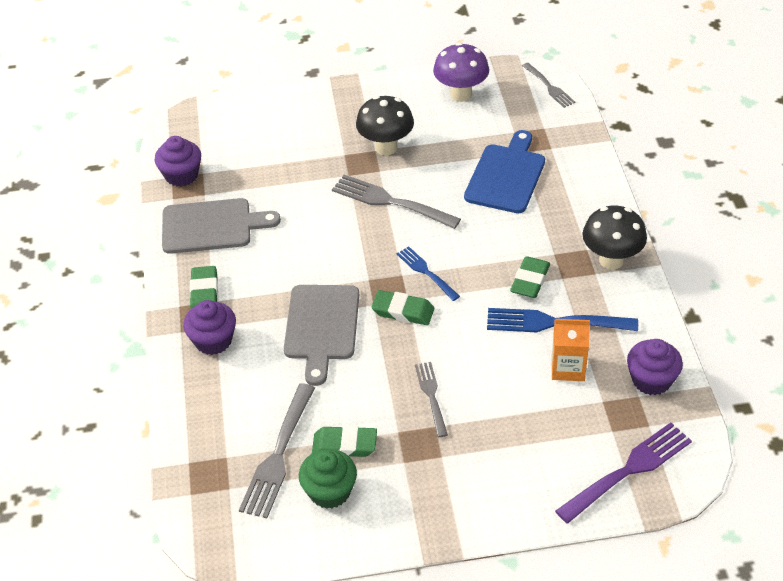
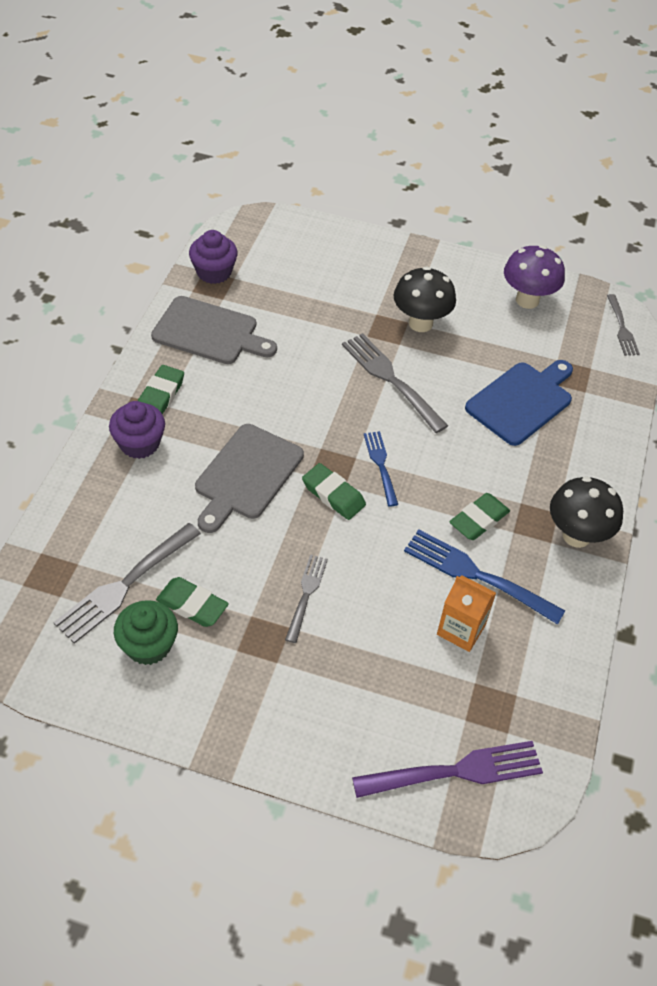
camera: 20 degrees right, 5 degrees up
purple cupcake [627,339,683,395] -> none

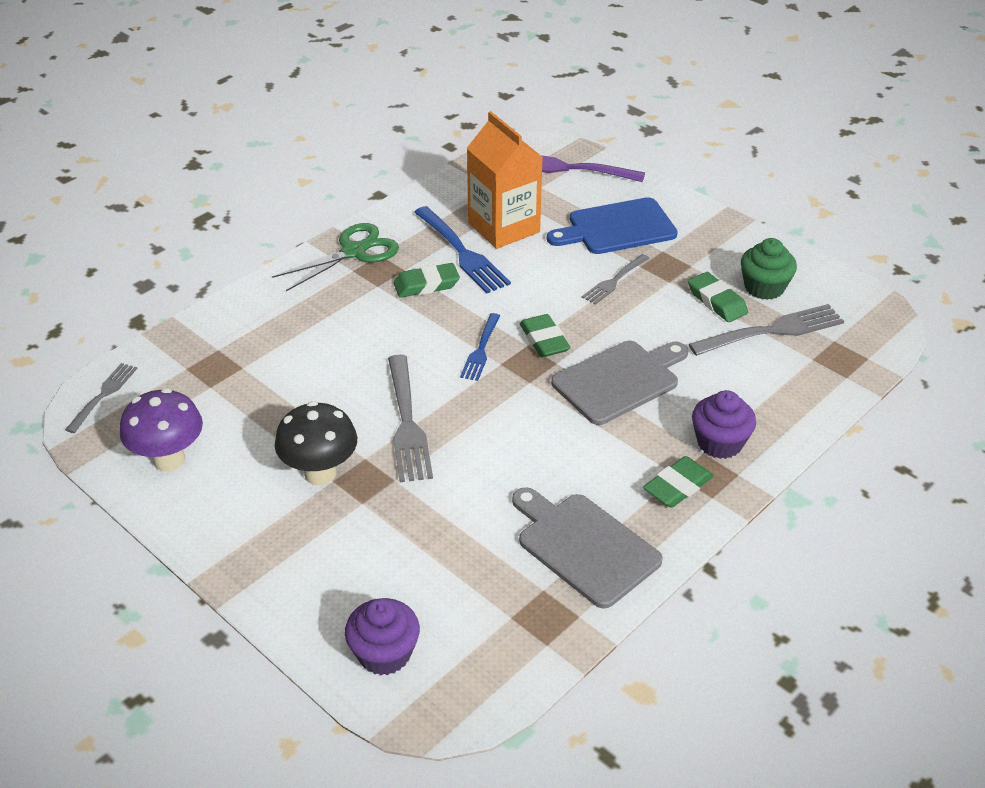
camera: 150 degrees left, 10 degrees down
purple cupcake [189,230,238,284] -> purple cupcake moved to [345,598,420,675]
orange carton [437,575,496,652] -> orange carton [467,111,543,249], size x1.67
blue cutting board [465,360,573,446] -> blue cutting board moved to [547,197,678,254]
black mushroom [550,476,623,548] -> green scissors [272,223,399,291]

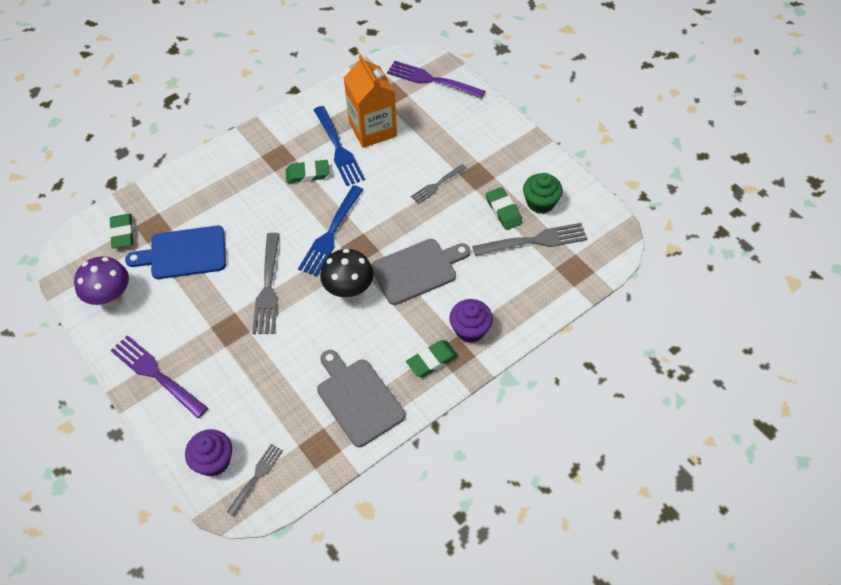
camera: 10 degrees right, 15 degrees up
grey fork [65,363,137,433] -> grey fork moved to [227,444,283,516]
green scissors [272,223,399,291] -> none
black mushroom [275,401,357,485] -> black mushroom moved to [320,249,374,300]
blue fork [460,313,500,381] -> blue fork [298,185,363,277], size x1.66
green eraser [519,314,571,357] -> green eraser moved to [109,214,133,248]
blue cutting board [547,197,678,254] -> blue cutting board moved to [125,226,226,279]
none -> purple fork [110,335,208,418]

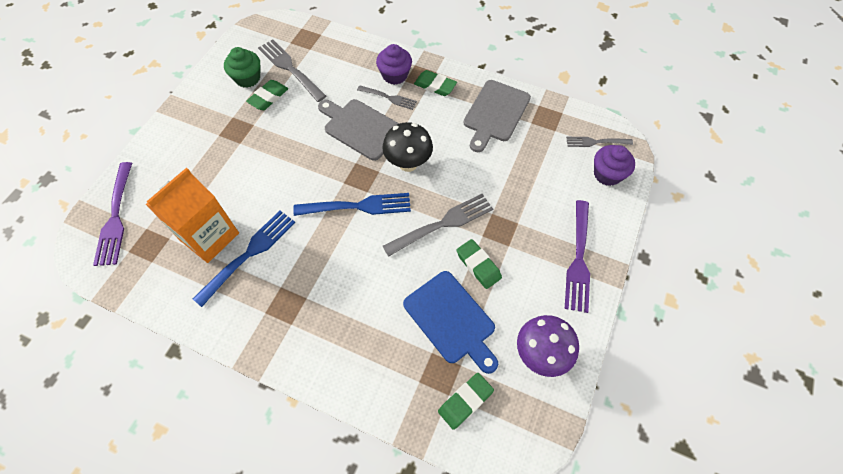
camera: 120 degrees left, 5 degrees up
green eraser [286,160,329,183] -> green eraser moved to [456,239,502,289]
grey fork [411,164,467,204] -> grey fork moved to [357,85,417,110]

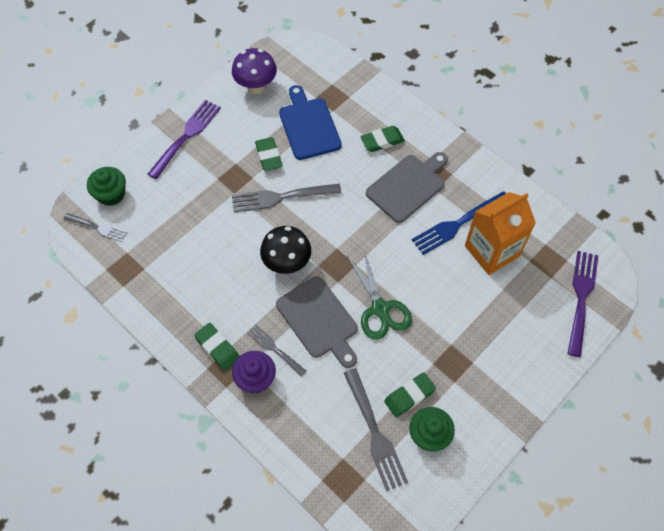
camera: 160 degrees left, 0 degrees up
blue fork [293,193,411,216] -> none
green eraser [438,373,494,430] -> green eraser moved to [360,126,405,152]
grey cutting board [463,80,531,152] -> grey cutting board moved to [366,152,448,223]
purple cupcake [594,145,635,186] -> green cupcake [87,167,126,206]
none -> green scissors [347,250,412,340]

